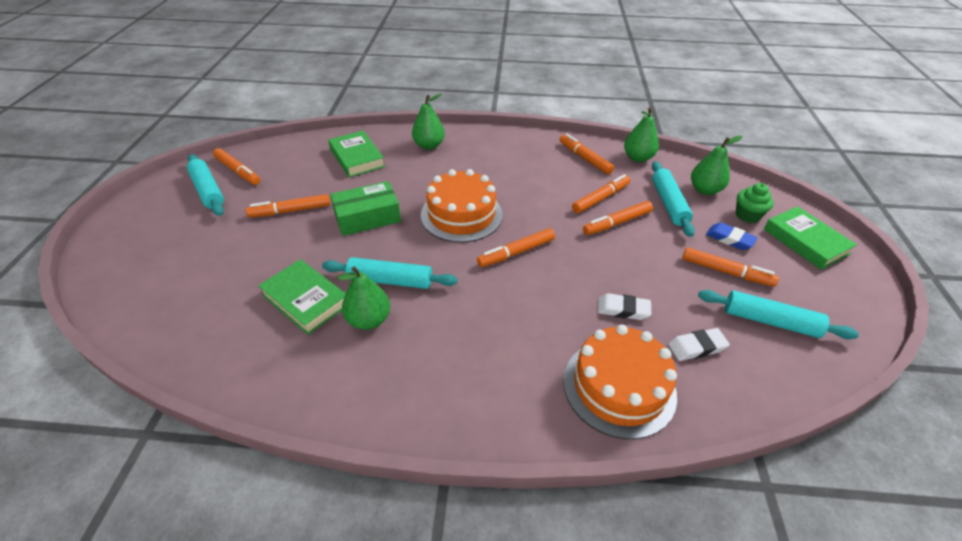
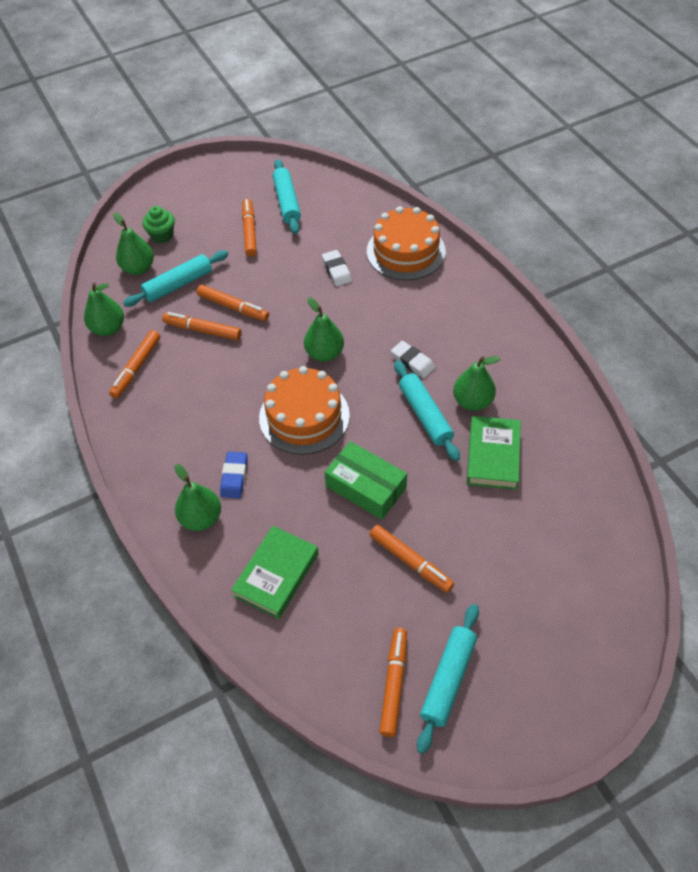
camera: 120 degrees left, 10 degrees up
orange marker [477,228,555,267] -> green pear [304,297,344,362]
white eraser [668,328,730,361] -> white eraser moved to [391,341,435,378]
blue eraser [706,222,758,250] -> blue eraser moved to [220,452,247,498]
green book [764,206,857,270] -> none

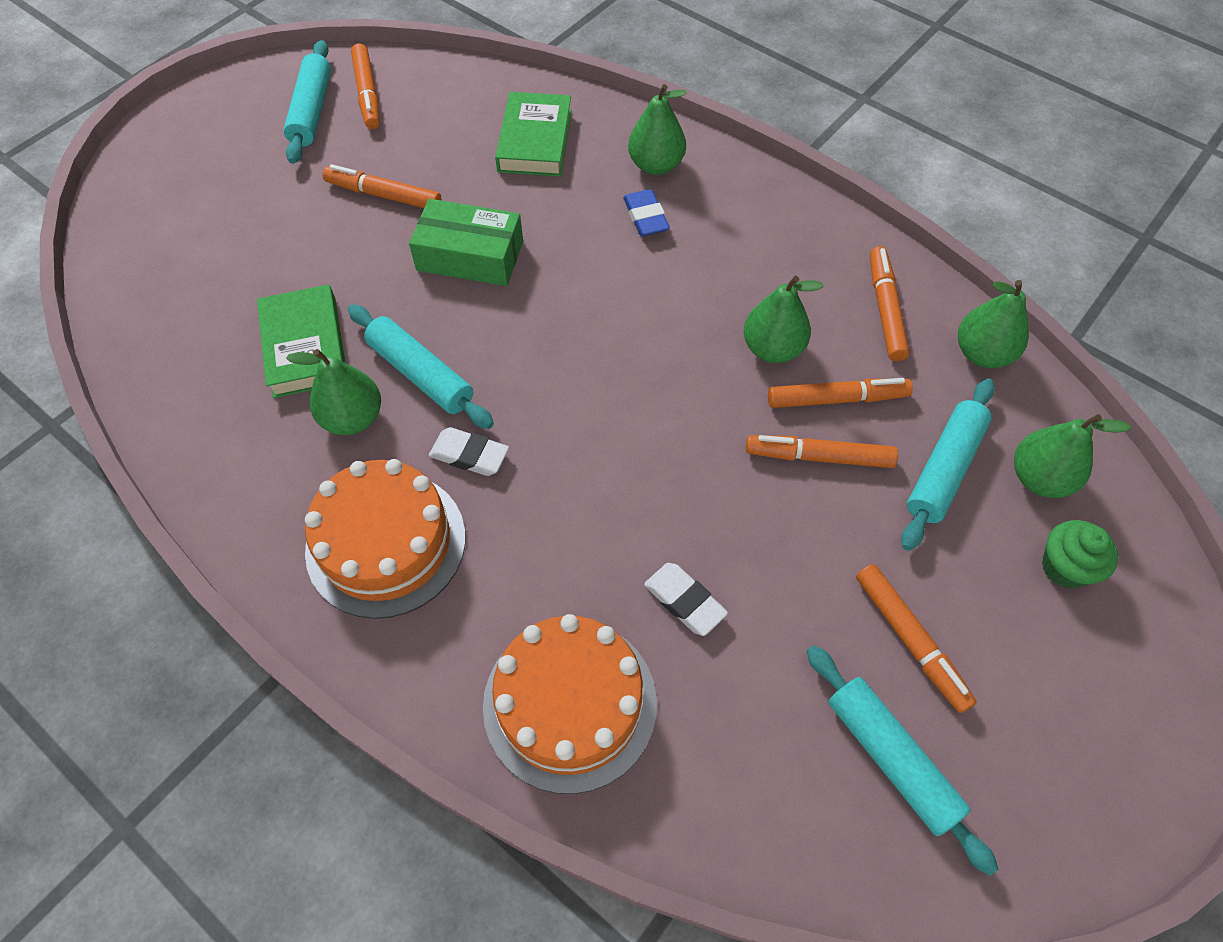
camera: 155 degrees right, 5 degrees up
orange cake [259,366,350,455] -> orange cake moved to [305,459,465,619]
green pear [304,297,344,362] -> green pear moved to [744,276,824,363]

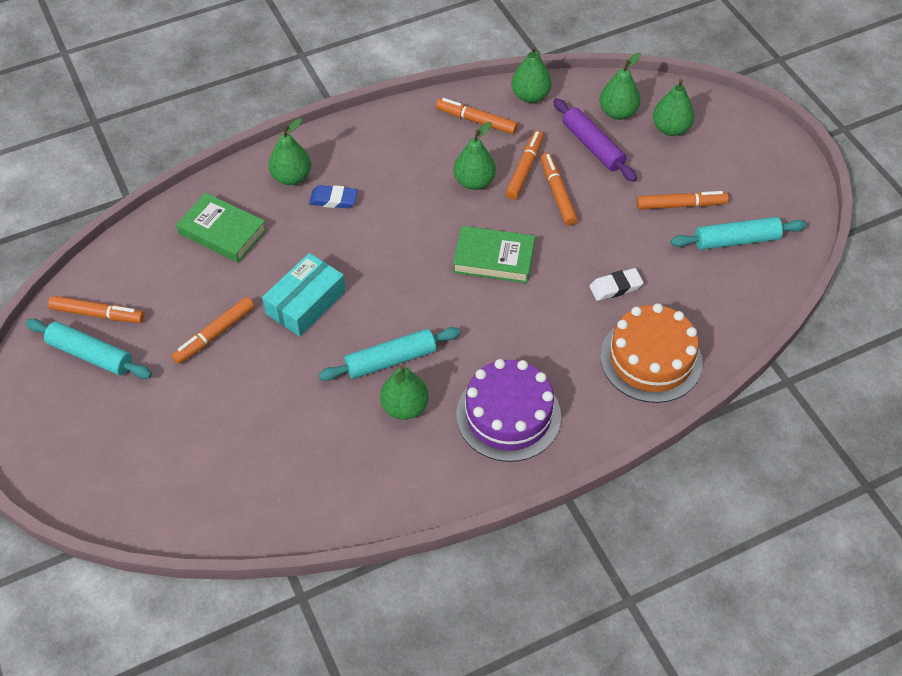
camera: 65 degrees left, 5 degrees down
green book [257,285,345,398] -> green book moved to [453,226,535,283]
orange cake [305,459,465,619] -> purple cake [456,359,561,462]
green box [409,199,523,286] -> turquoise box [262,253,346,336]
white eraser [429,427,509,476] -> none
orange marker [746,435,898,468] -> orange marker turned 135 degrees clockwise [541,153,578,226]
turquoise rolling pin [901,379,995,551] -> purple rolling pin [553,98,637,182]
green cupcake [1042,520,1118,589] -> green pear [653,79,694,136]

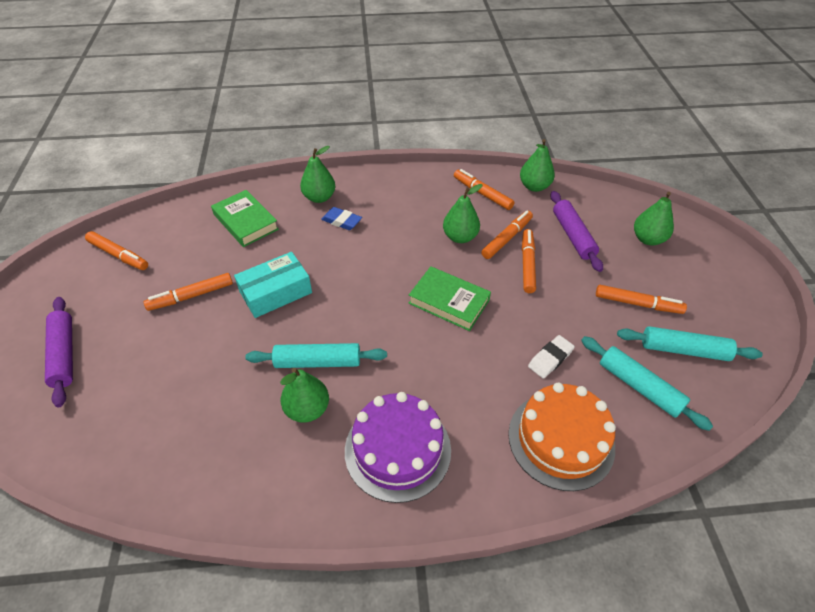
camera: 20 degrees right, 5 degrees down
turquoise rolling pin [26,319,152,379] -> turquoise rolling pin moved to [581,336,713,431]
white eraser [590,268,644,301] -> white eraser turned 45 degrees counterclockwise [528,335,575,379]
green pear [600,53,641,120] -> none
none -> purple rolling pin [45,297,73,407]

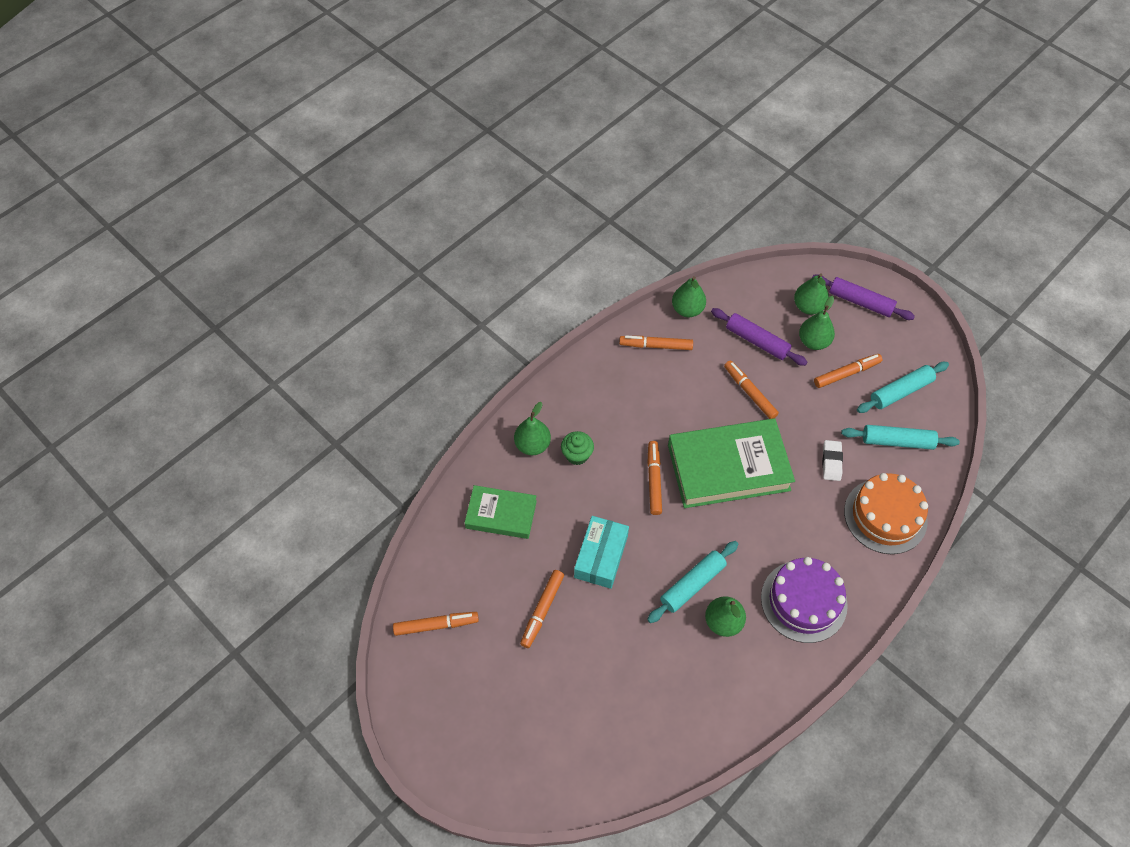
camera: 40 degrees left, 10 degrees up
purple rolling pin [45,297,73,407] -> purple rolling pin moved to [812,274,915,320]
blue eraser [321,207,362,230] -> green cupcake [561,431,594,465]
green book [409,266,491,331] -> green book [668,418,795,508], size x1.74
green pear [443,184,482,243] -> green pear moved to [799,296,835,350]
orange marker [481,210,533,259] -> orange marker moved to [647,441,662,515]

